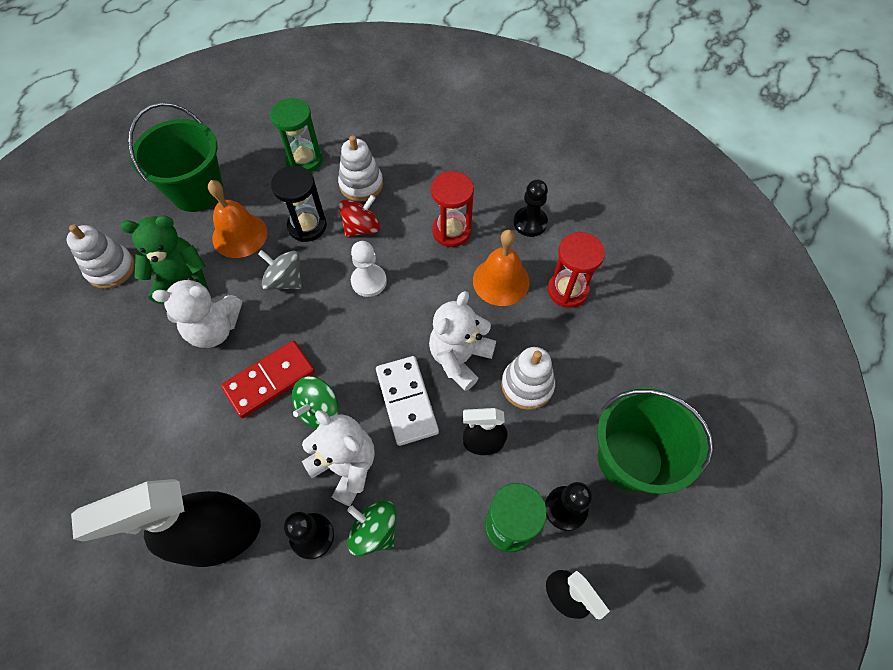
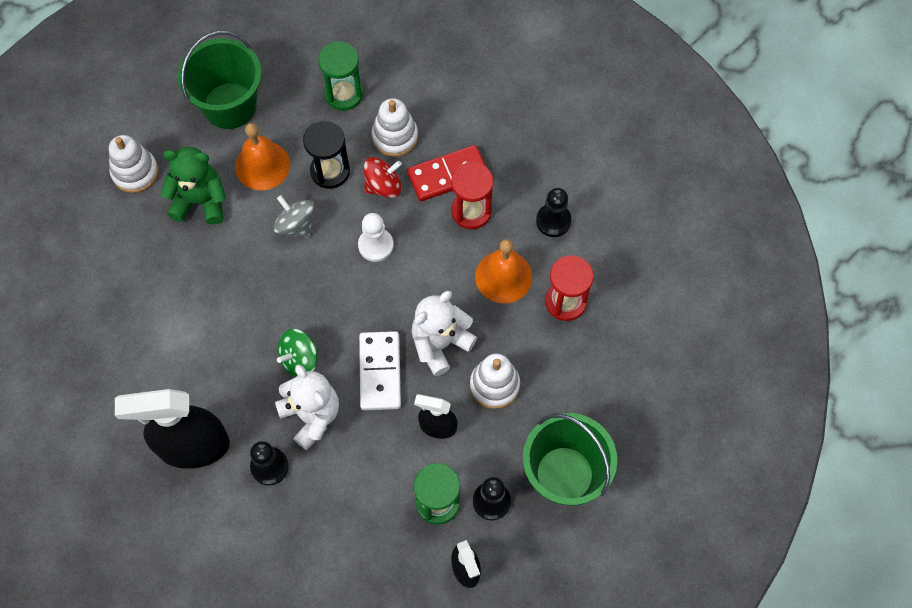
camera: 15 degrees right, 5 degrees up
white teddy bear [152,277,242,348] -> none
red domino [221,341,315,418] -> red domino moved to [407,145,486,202]
green spinning top [347,500,396,556] -> none

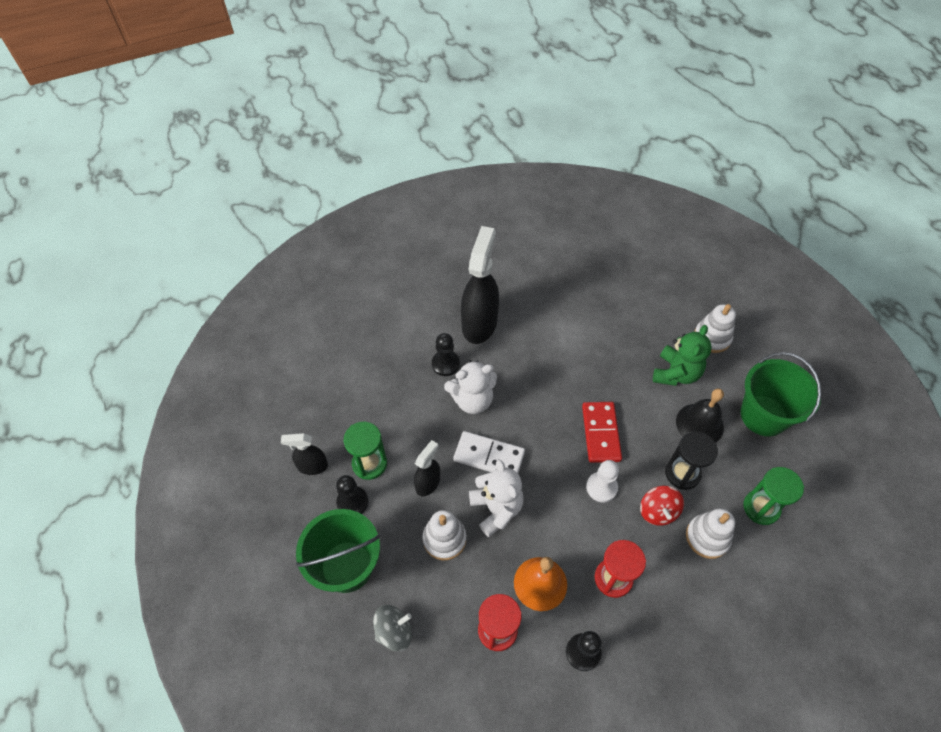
camera: 110 degrees right, 10 degrees down
orange bell [235,123,290,190] -> black bell [676,388,724,443]
grey spinning top [273,195,315,238] -> grey spinning top moved to [373,605,412,652]
green spinning top [277,329,318,377] -> none
red domino [407,145,486,202] -> red domino moved to [582,402,622,463]

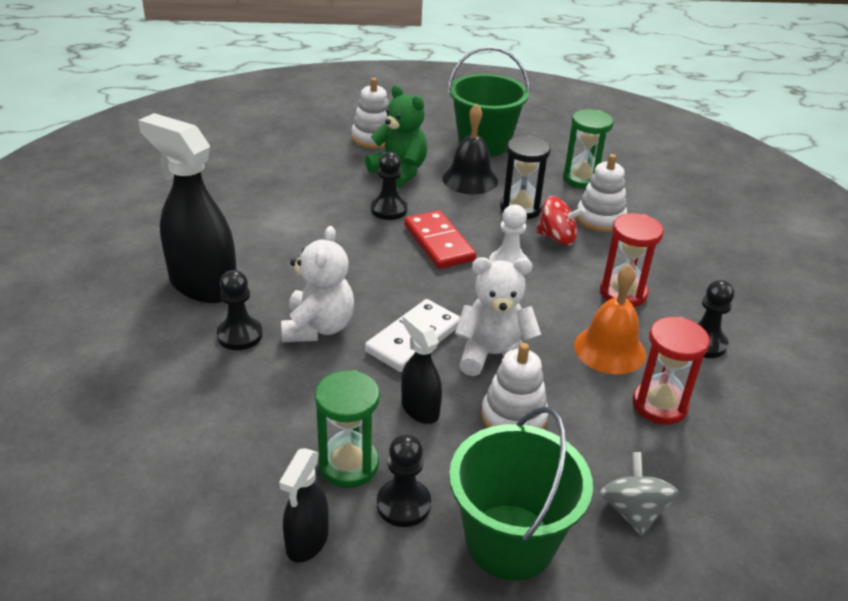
camera: 70 degrees left, 20 degrees down
red domino [582,402,622,463] -> red domino turned 45 degrees clockwise [404,210,476,269]
none -> black pawn [371,152,407,220]

